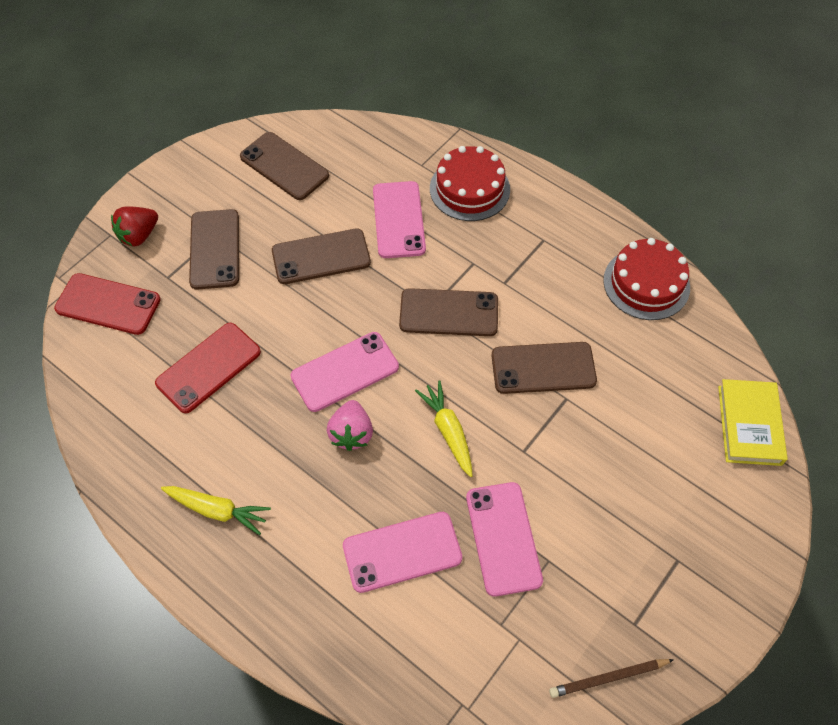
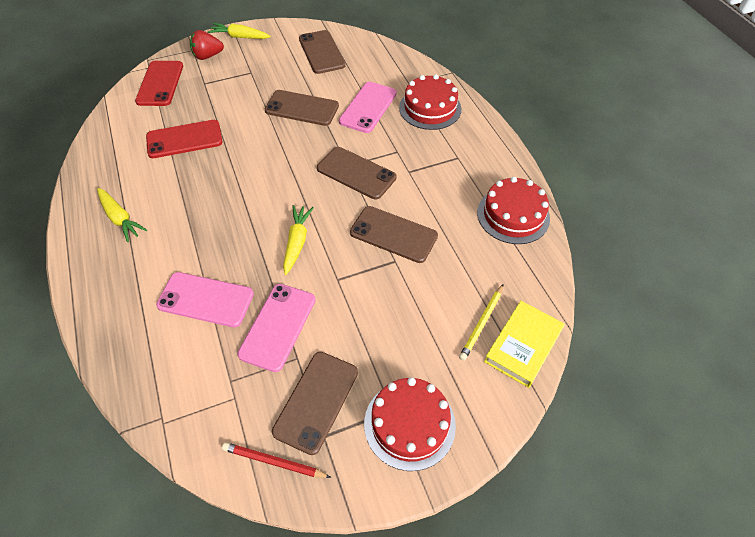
camera: 30 degrees right, 5 degrees down
red phone [54,273,161,335] -> red phone turned 45 degrees clockwise [135,61,183,106]
brown phone [189,209,239,290] -> brown phone moved to [272,352,358,455]
pink phone [290,332,399,412] -> none
pink strawberry [327,400,373,451] -> none
brown pencil [549,659,674,698] -> red pencil [222,442,331,478]
none -> yellow carrot [207,23,271,39]
none -> red cake [364,377,456,471]
none -> yellow pencil [459,284,503,361]

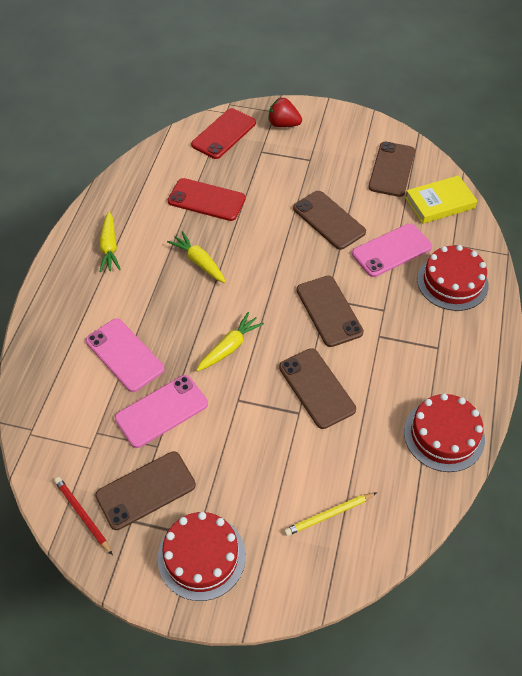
camera: 35 degrees right, 0 degrees up
yellow carrot [207,23,271,39] -> yellow carrot moved to [167,231,226,283]
yellow book [484,301,565,388] -> yellow book moved to [405,175,477,224]

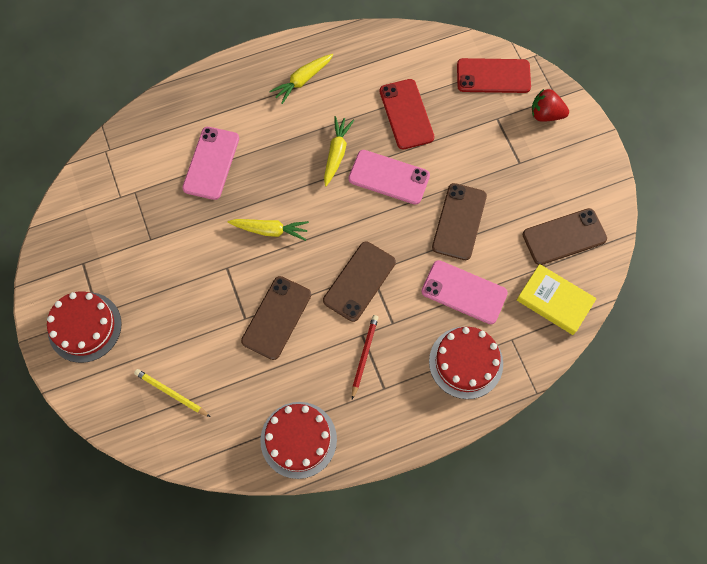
camera: 55 degrees right, 15 degrees up
red pencil [54,477,113,555] -> red pencil moved to [352,315,378,399]
brown phone [95,451,196,530] -> none
pink phone [115,375,208,448] -> pink phone moved to [348,150,430,205]
red strawberry [269,98,302,127] -> red strawberry turned 60 degrees counterclockwise [532,89,569,122]

